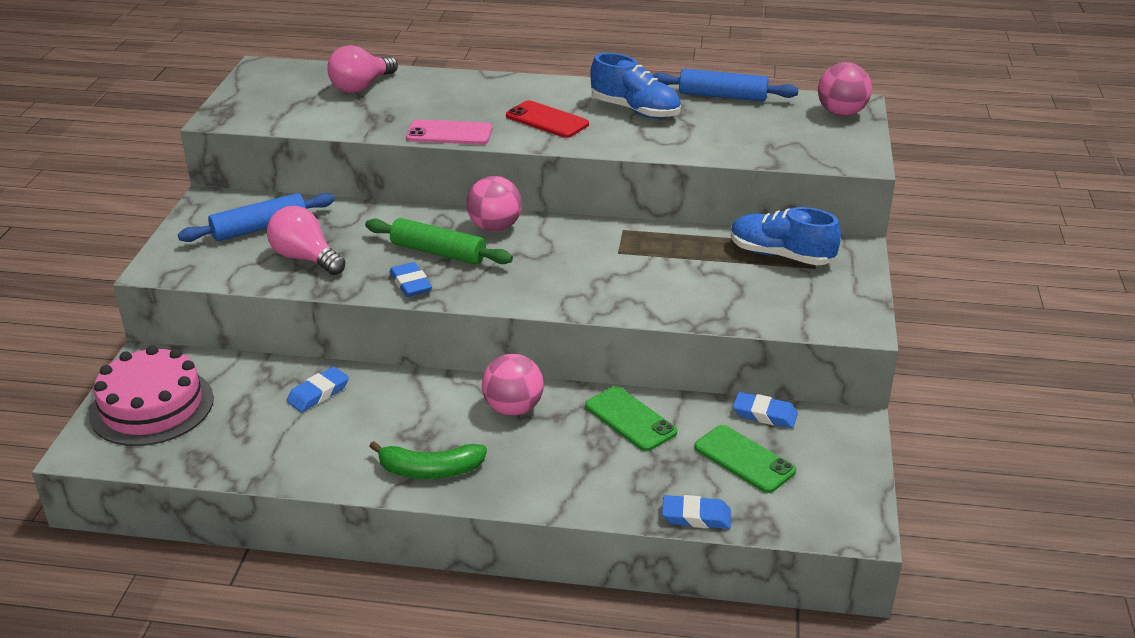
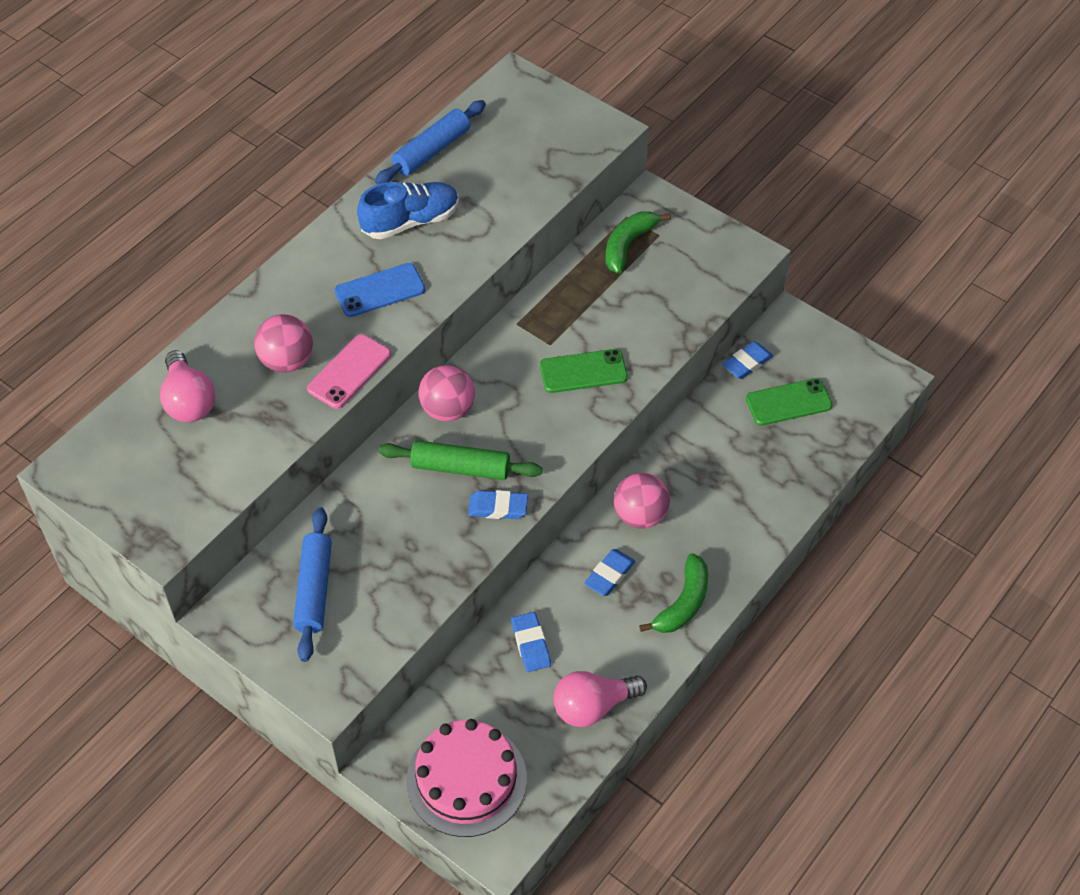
camera: 60 degrees left, 20 degrees up
pink light bulb [267,206,345,275] -> pink light bulb moved to [554,671,647,727]
green rolling pin [365,218,513,265] -> green rolling pin turned 45 degrees clockwise [378,440,542,480]
red phone [506,100,589,138] -> blue phone [334,263,425,317]
green phone [585,386,677,451] -> green phone moved to [540,349,628,393]
blue eraser [662,495,731,529] -> blue eraser moved to [584,549,635,596]
blue shoe [731,207,841,265] -> green banana [606,211,671,274]
pink ball [818,62,872,116] -> pink ball moved to [254,314,313,373]

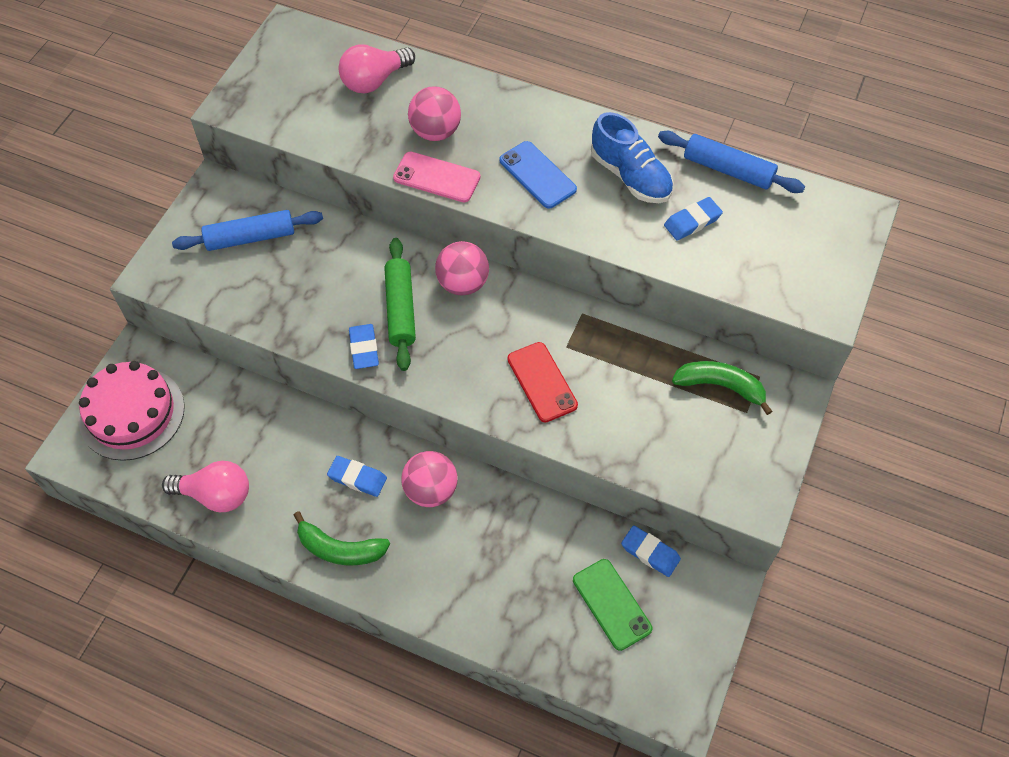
camera: 75 degrees right, 5 degrees up
blue eraser [511,612,551,672] -> blue eraser moved to [664,197,723,241]
green phone [540,349,628,393] -> red phone [507,342,578,422]
pink light bulb [554,671,647,727] -> pink light bulb turned 135 degrees clockwise [162,461,249,512]

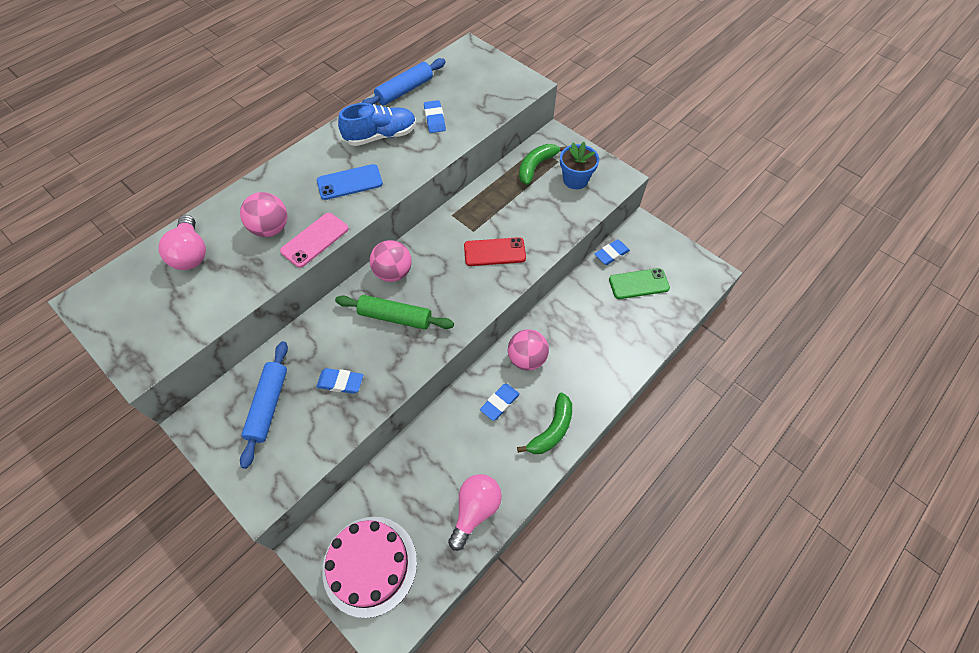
camera: 70 degrees left, 0 degrees up
blue eraser [349,324,379,369] -> blue eraser moved to [316,368,363,394]
none -> blue flower pot [560,142,599,189]

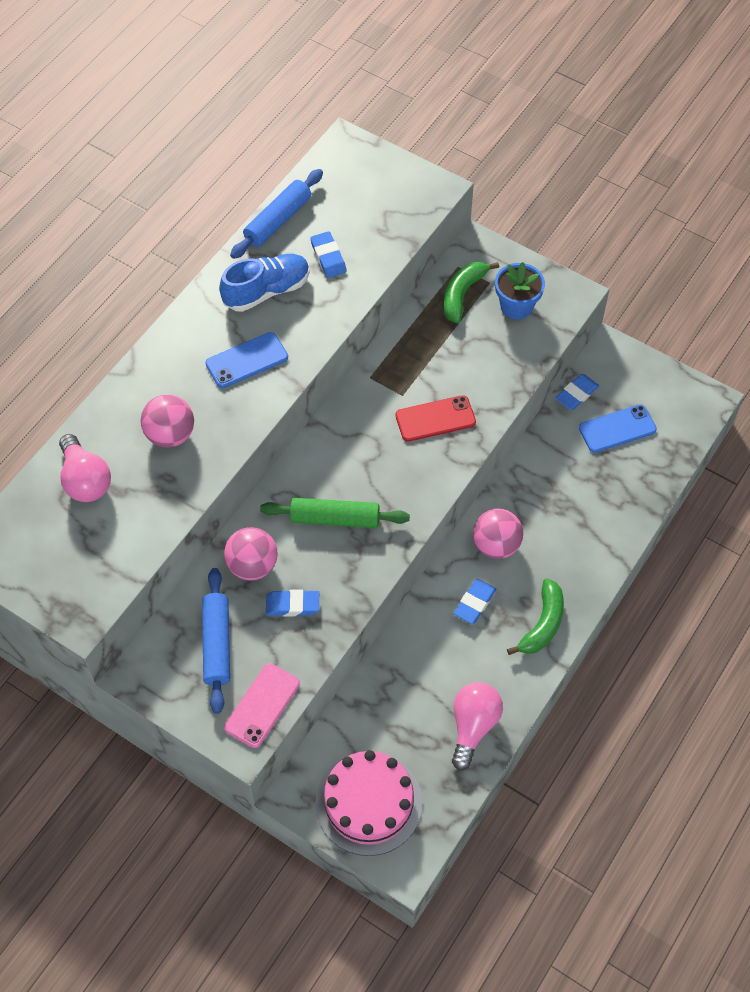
camera: 10 degrees left, 0 degrees up
pink phone [280,213,349,268] -> pink phone moved to [224,663,300,748]
pink ball [370,240,412,282] -> pink ball moved to [224,527,278,580]
green phone [609,268,670,299] -> blue phone [579,404,657,453]

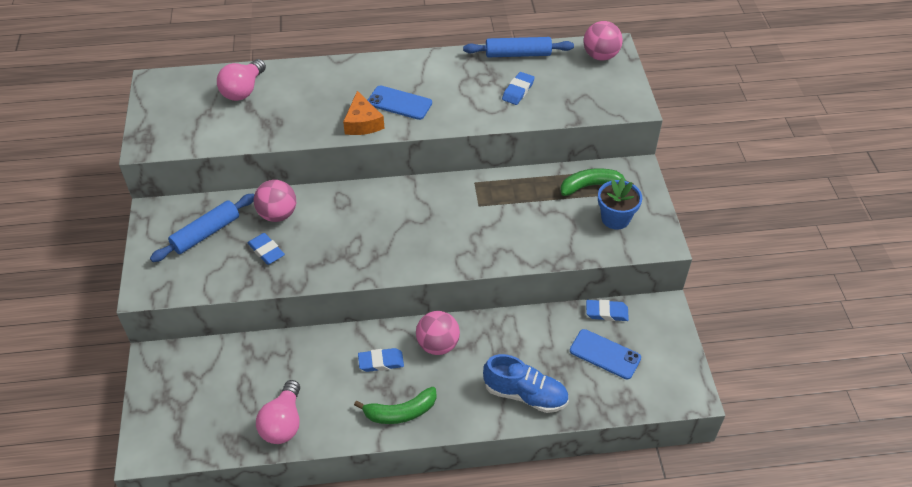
camera: 50 degrees right, 10 degrees down
pink ball [141,394,194,447] -> pink ball moved to [583,21,623,61]
blue shoe [219,254,310,312] -> blue shoe moved to [483,354,569,413]
pink phone [224,663,300,748] -> none
green rolling pin [260,498,410,528] -> none
pink cake [315,750,423,856] -> none
red phone [395,395,476,442] -> none
pink light bulb [452,682,503,770] -> pink light bulb turned 120 degrees clockwise [256,380,300,444]
none -> orange cheese [343,91,385,135]

